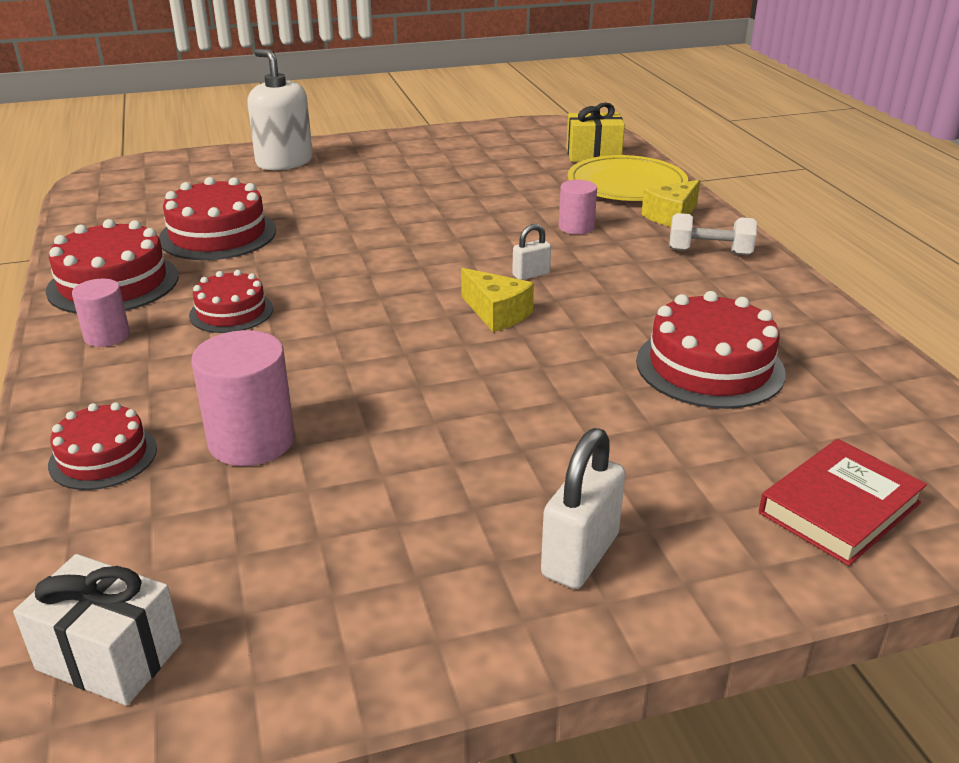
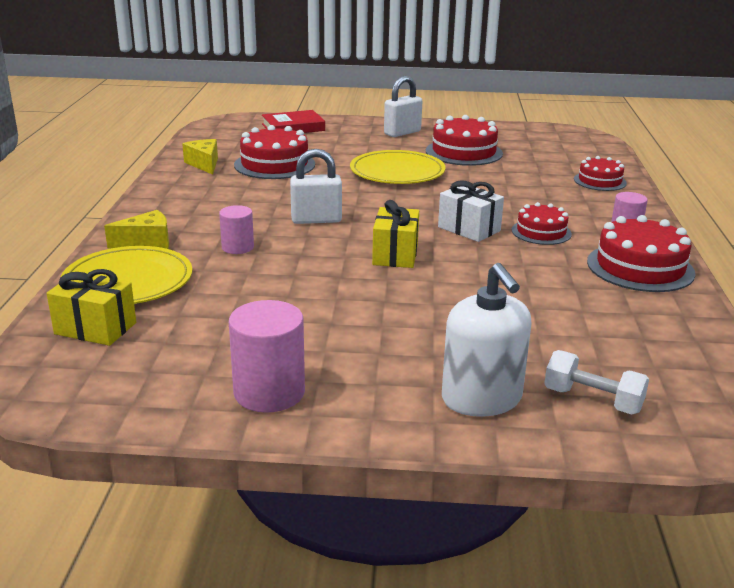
camera: 160 degrees left, 5 degrees down
white gift [13,554,182,706] -> white gift moved to [438,180,504,242]
red cake [159,177,276,260] -> red cake moved to [426,115,503,166]
pink cylinder [191,330,295,466] -> pink cylinder moved to [229,300,305,413]
yellow cheese [461,268,534,332] -> yellow cheese moved to [182,139,218,175]
white padlock [512,224,551,280] -> white padlock [290,149,342,224], size x1.78
white dumbbell [669,213,757,255] -> white dumbbell moved to [544,350,649,415]
none -> yellow plate [350,150,446,184]
none -> yellow gift [372,200,419,268]

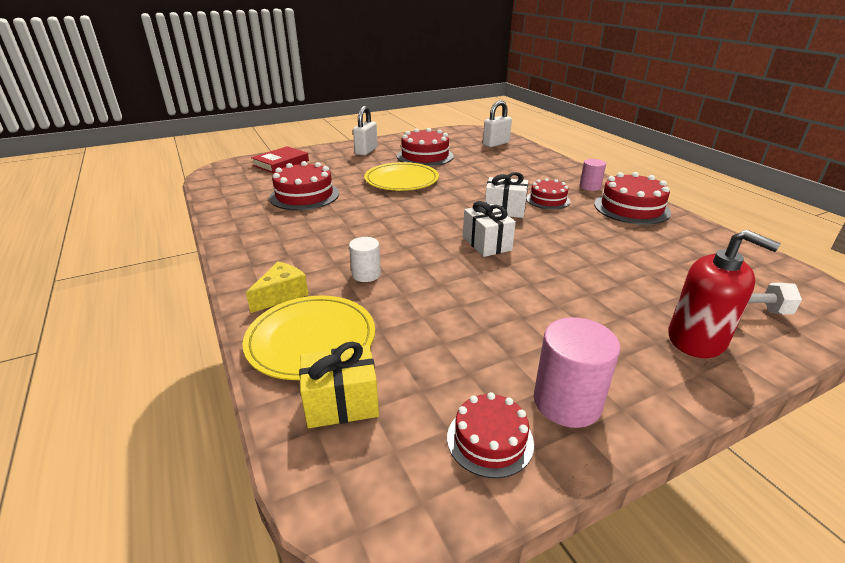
camera: 30 degrees left, 5 degrees up
yellow cheese [182,139,218,175] -> none
pink cylinder [219,205,254,254] -> white cylinder [349,237,381,282]
white padlock [290,149,342,224] -> white padlock moved to [483,100,512,147]
yellow gift [372,200,419,268] -> white gift [463,201,516,257]
white soap dispenser [442,263,532,417] -> red soap dispenser [668,230,781,358]
red cake [574,156,627,191] -> red cake moved to [447,392,534,478]

